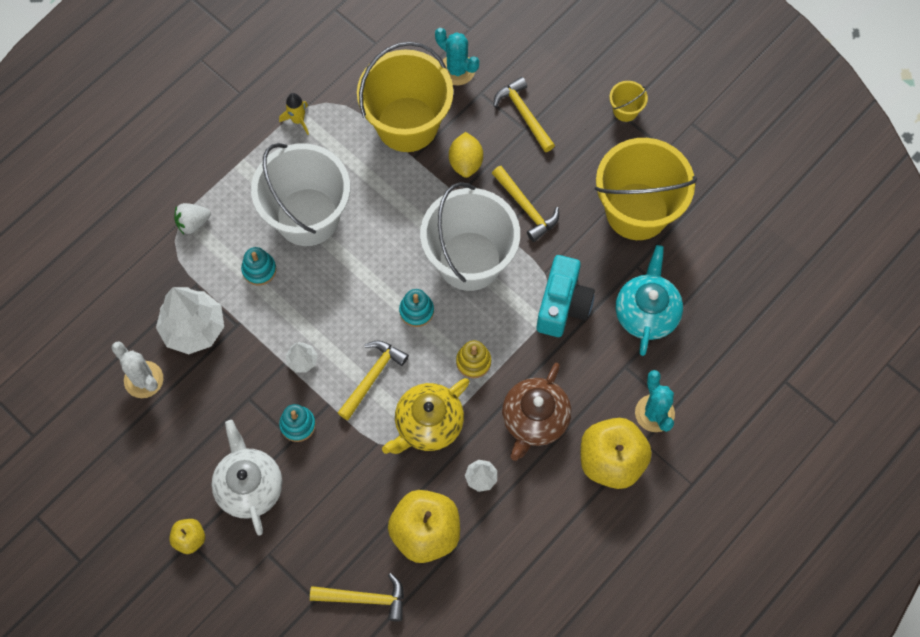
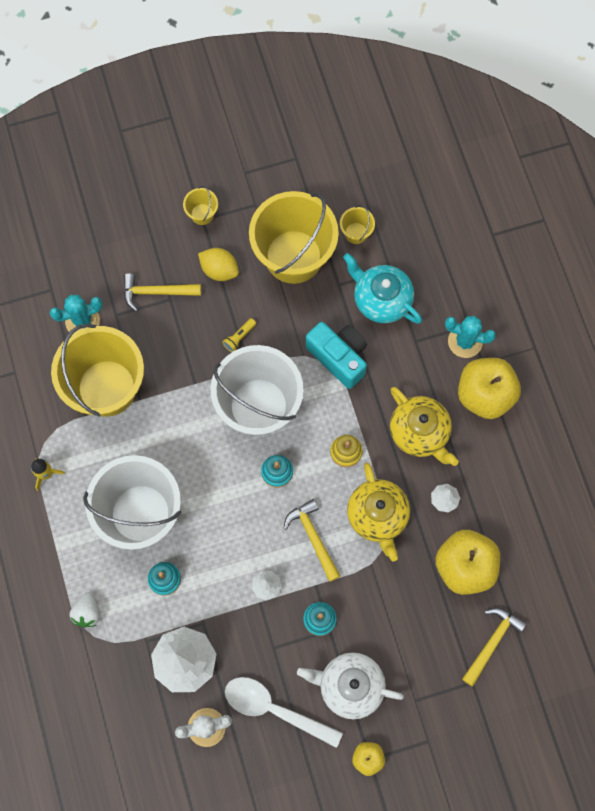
camera: 60 degrees left, 5 degrees up
yellow lemon [449,132,483,178] -> yellow lemon moved to [198,248,239,281]
yellow hammer [492,166,559,242] -> yellow flashlight [222,318,256,352]
brown teapot [502,363,571,461] -> yellow teapot [390,387,459,466]
none -> white spoon [225,677,343,748]
none -> yellow bucket [340,205,375,244]

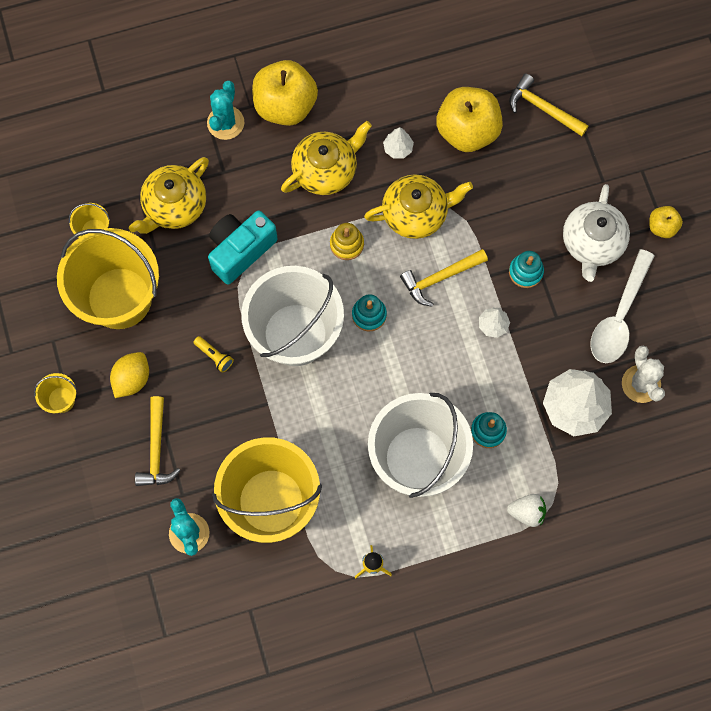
camera: 90 degrees left, 0 degrees up
turquoise teapot [343,253,422,324] -> yellow teapot [129,157,209,234]

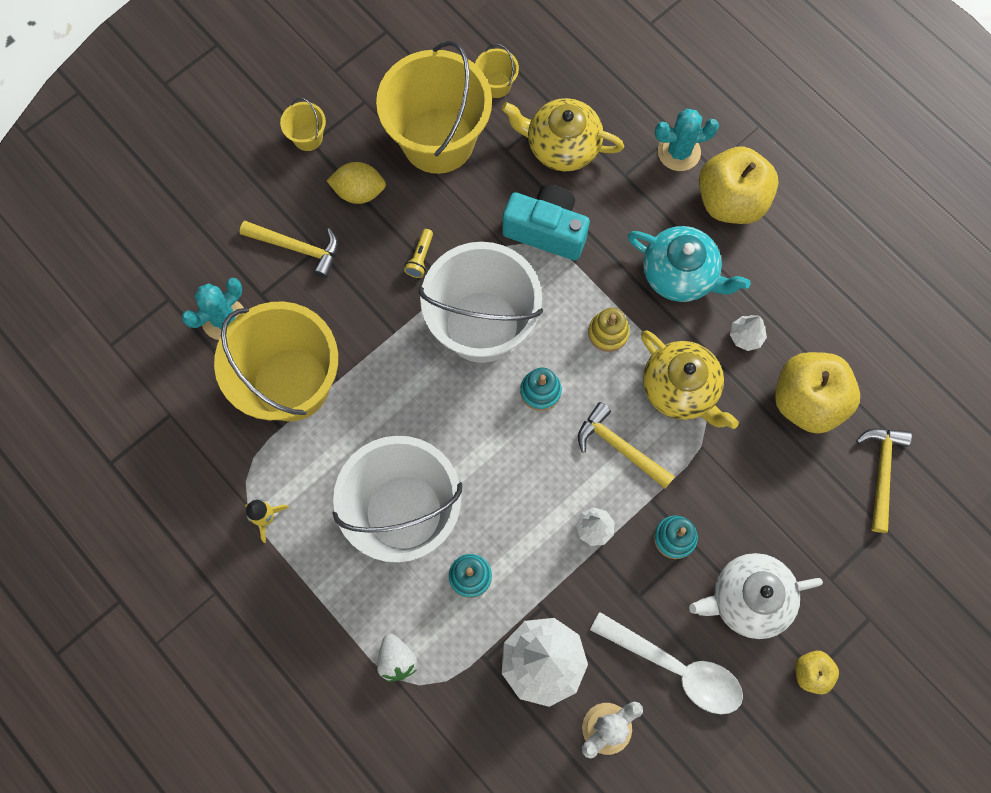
camera: 65 degrees right, 0 degrees up
yellow hammer [135,396,181,486] -> yellow hammer turned 135 degrees counterclockwise [240,220,338,278]
yellow teapot [281,121,372,195] -> turquoise teapot [627,226,751,302]
white spoon [590,249,655,363] -> white spoon turned 150 degrees counterclockwise [590,612,743,714]

